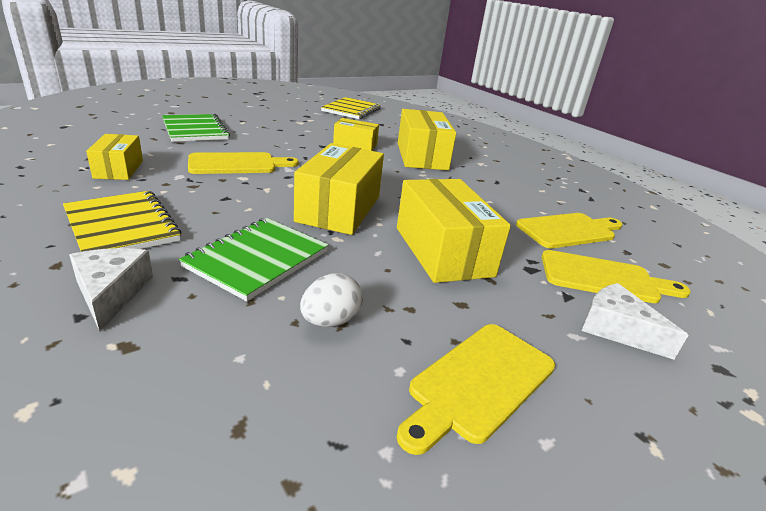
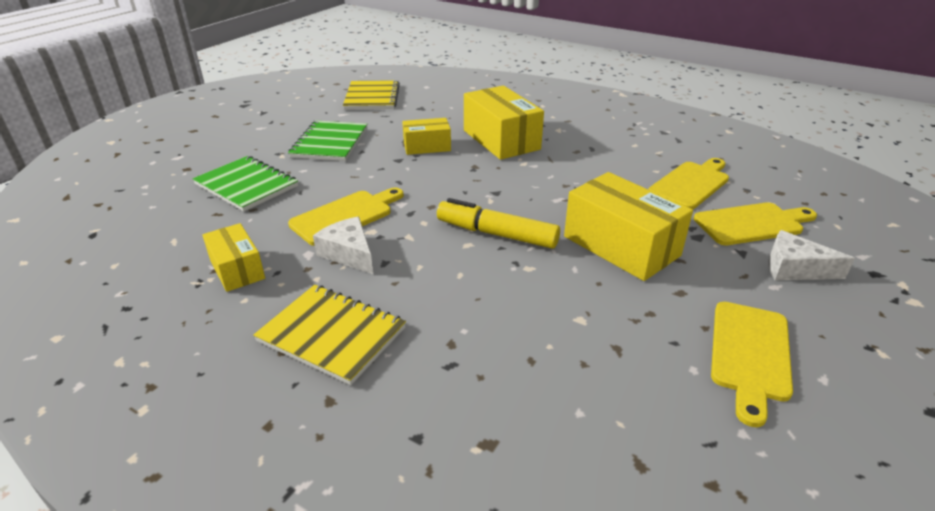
camera: 20 degrees left, 5 degrees up
white cheese [69,248,153,331] -> white cheese moved to [313,217,373,274]
green notebook [179,218,329,301] -> green notebook moved to [288,120,367,161]
yellow box [294,143,384,235] -> yellow marker [437,198,560,249]
white egg [300,273,363,327] -> none

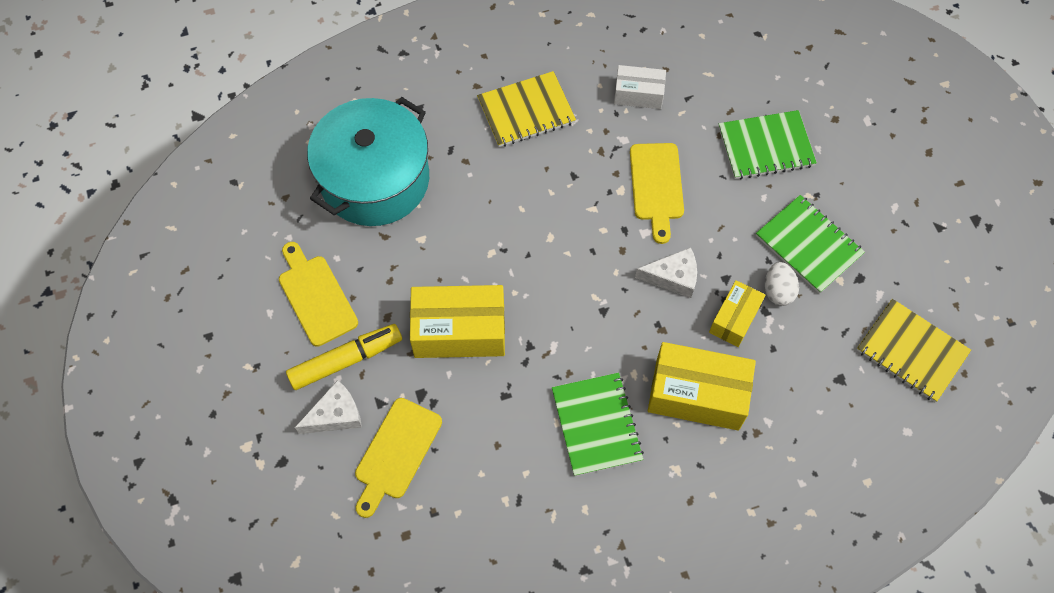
camera: 130 degrees right, 30 degrees up
yellow box [202,223,265,292] -> white box [614,65,666,109]
white cheese [313,217,373,274] -> white cheese moved to [635,247,697,298]
yellow marker [437,198,560,249] -> yellow marker moved to [286,324,402,390]
yellow cutting board [648,158,729,209] -> none
none -> turquoise pot [307,97,429,226]
none -> green notebook [552,373,644,476]
none -> white egg [765,262,799,306]

